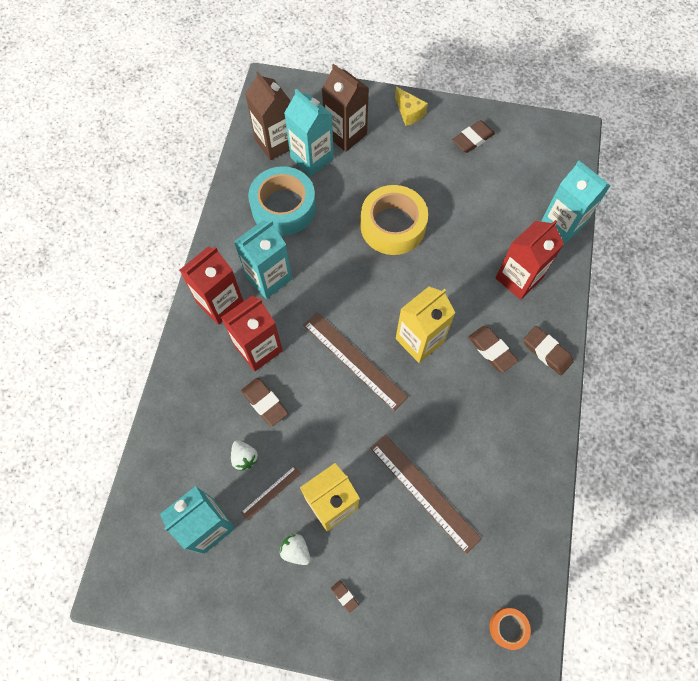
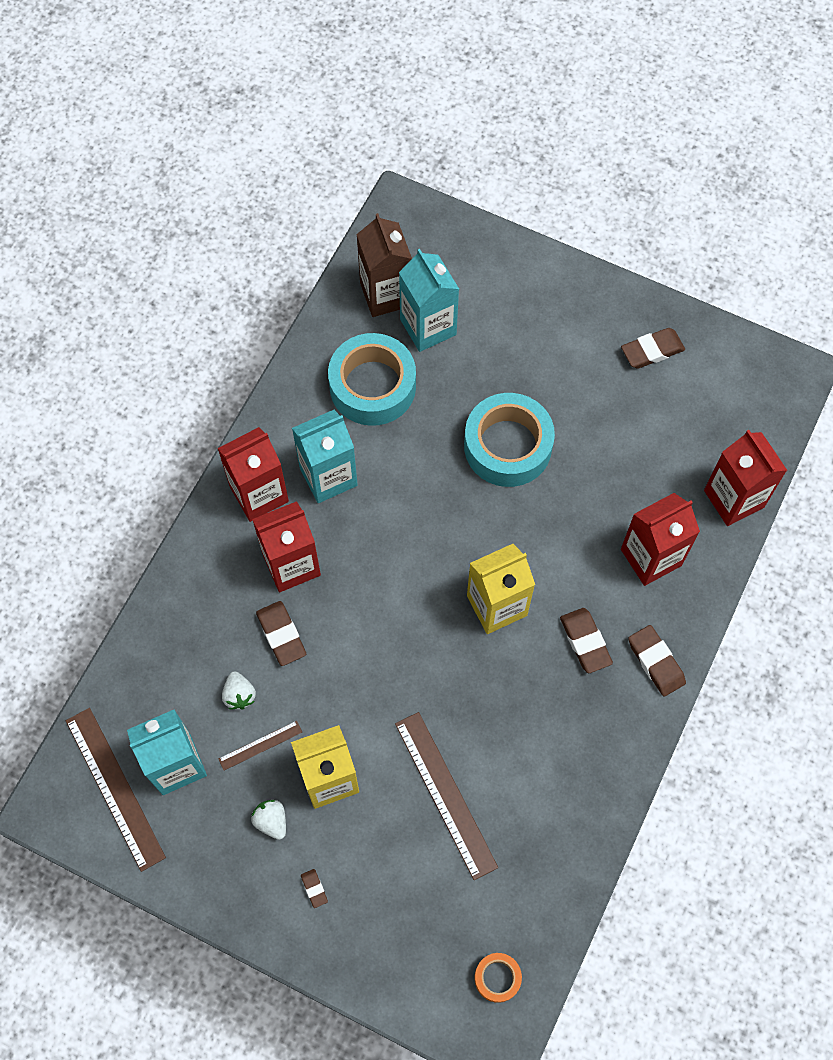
camera: 15 degrees right, 0 degrees up
brown ruler [303,312,408,411] -> brown ruler moved to [66,708,166,872]
brown carton [322,64,369,152] -> none
yellow tape [361,185,428,255] -> turquoise tape [464,393,555,487]
yellow cheese [395,87,428,126] -> none
turquoise carton [541,161,610,244] -> red carton [704,430,787,526]

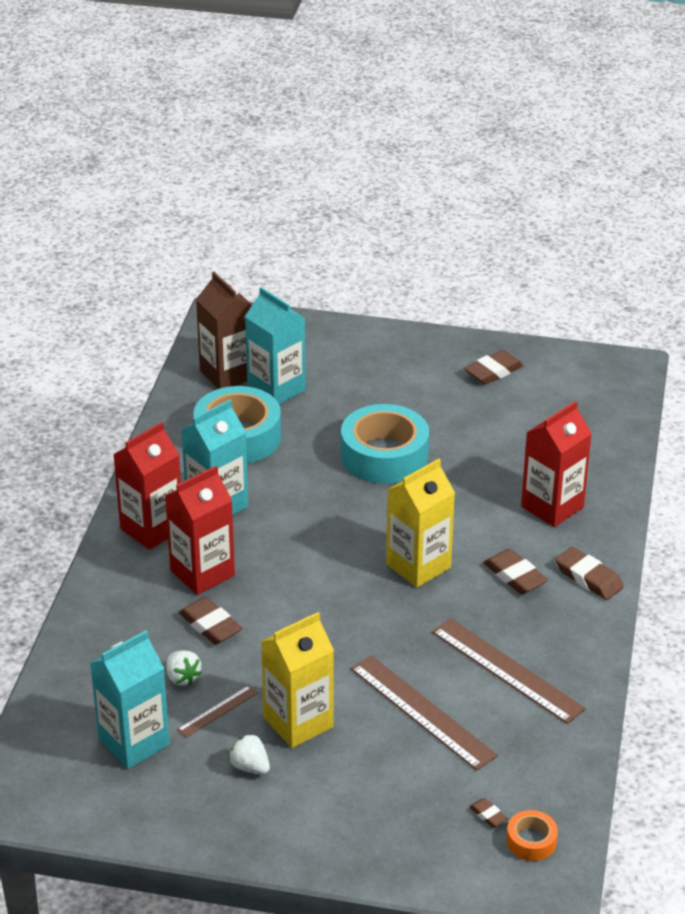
camera: 15 degrees left, 30 degrees down
brown ruler [66,708,166,872] -> brown ruler moved to [432,618,586,724]
brown eraser [301,869,328,908] -> brown eraser moved to [469,798,508,828]
red carton [704,430,787,526] -> none

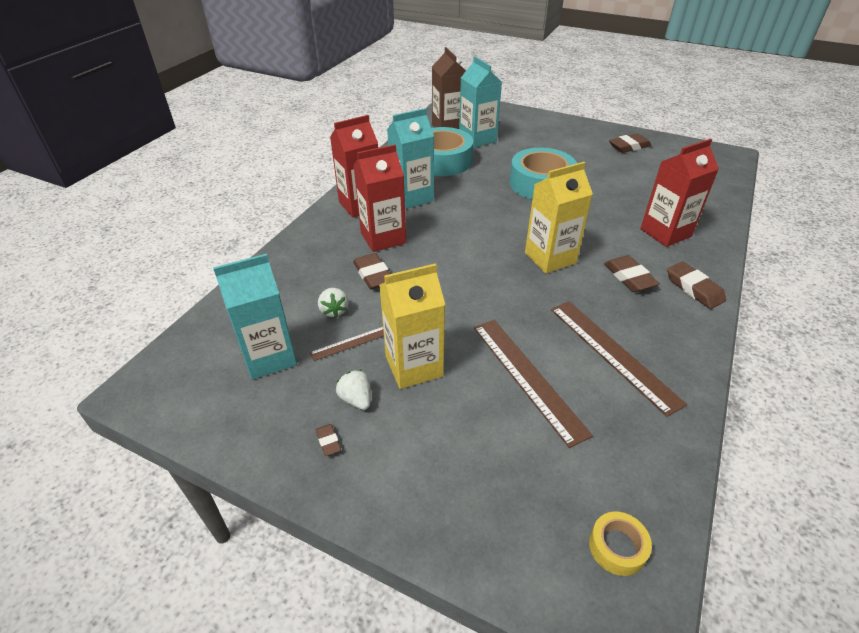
camera: 15 degrees right, 5 degrees up
brown eraser [469,798,508,828] -> brown eraser moved to [316,424,341,456]
orange tape [507,810,558,861] -> yellow tape [589,512,652,576]

